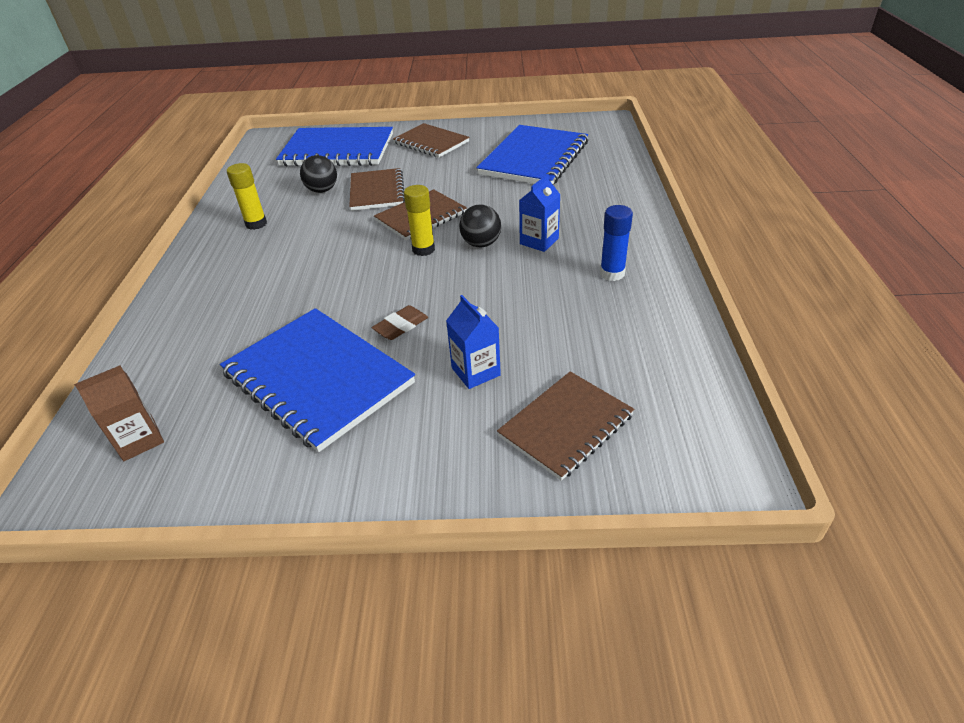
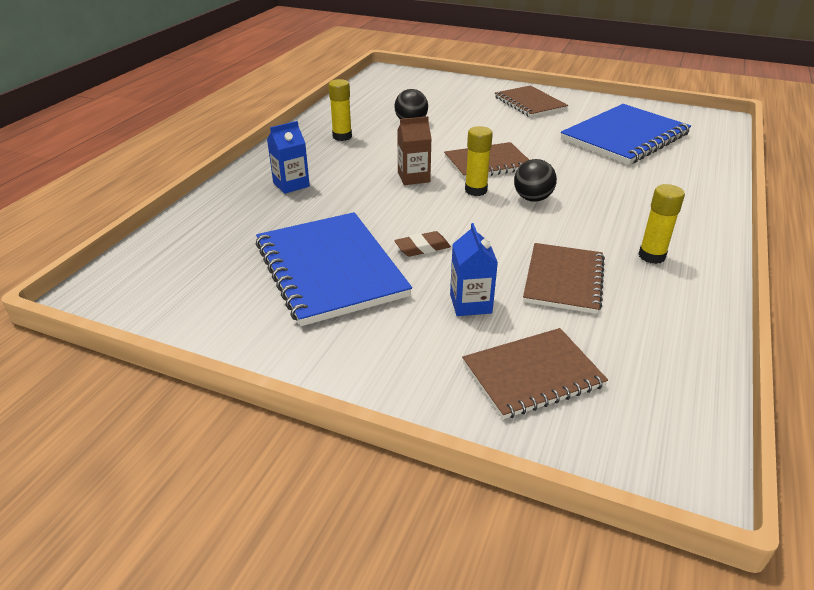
camera: 20 degrees right, 5 degrees down
brown carton [74,366,164,461] -> brown carton moved to [397,116,432,185]
blue notebook [276,127,393,166] -> none
brown notebook [349,168,405,211] -> brown notebook moved to [523,243,605,314]
blue carton [519,174,561,252] -> blue carton moved to [267,121,310,194]
blue glue stick [600,205,633,281] -> yellow glue stick [639,184,685,264]

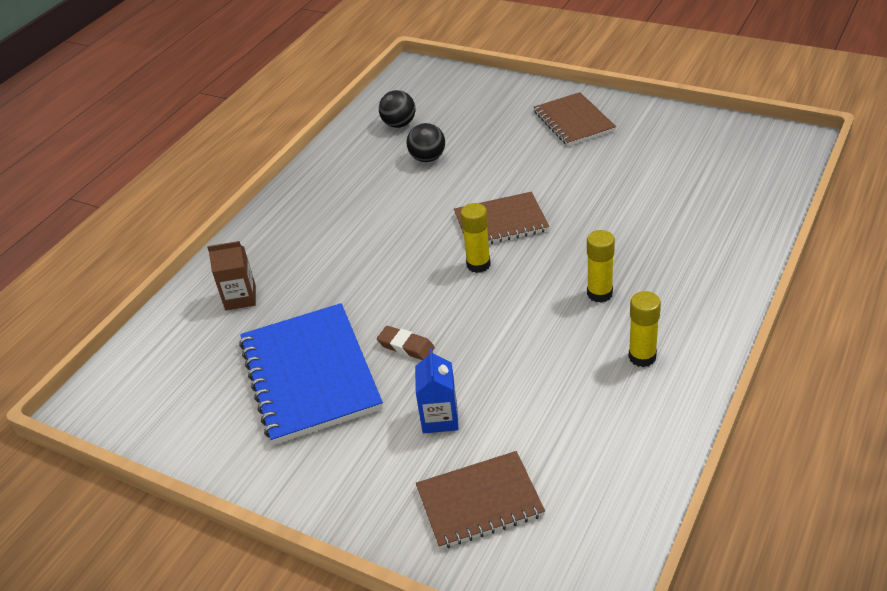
camera: 10 degrees right, 5 degrees up
blue carton [267,121,310,194] -> none
yellow glue stick [328,79,352,141] -> yellow glue stick moved to [587,230,615,303]
brown eraser [394,231,451,257] -> brown eraser turned 45 degrees clockwise [377,326,435,360]
brown carton [397,116,432,185] -> brown carton moved to [207,241,256,310]
black ball [514,159,557,202] -> black ball moved to [379,90,416,128]
brown notebook [523,243,605,314] -> none
blue notebook [561,104,691,165] -> none

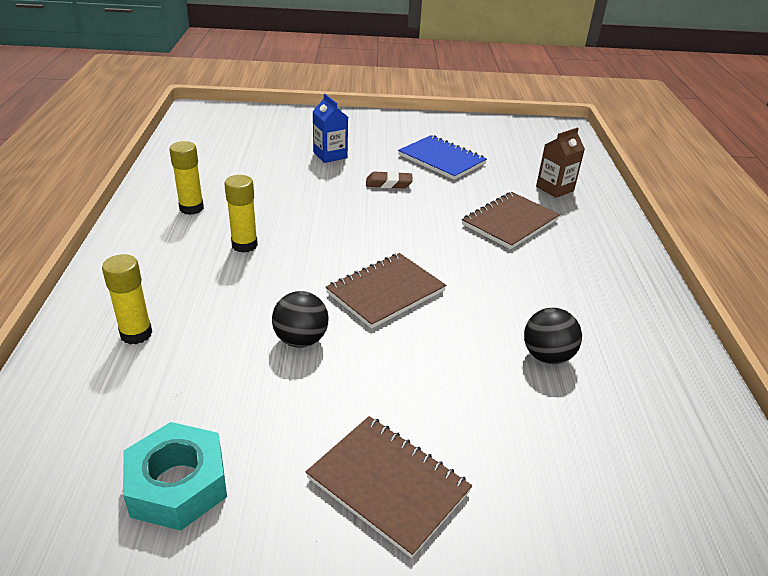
camera: 145 degrees right, 5 degrees down
blue notebook [239,303,383,445] -> blue notebook [398,135,487,180], size x0.63
black ball [379,90,416,128] -> black ball moved to [272,291,329,348]
brown notebook [416,451,545,549] -> brown notebook moved to [462,192,560,249]
yellow glue stick [461,203,491,273] -> yellow glue stick moved to [102,254,152,344]
none -> turquoise nut [123,422,227,531]

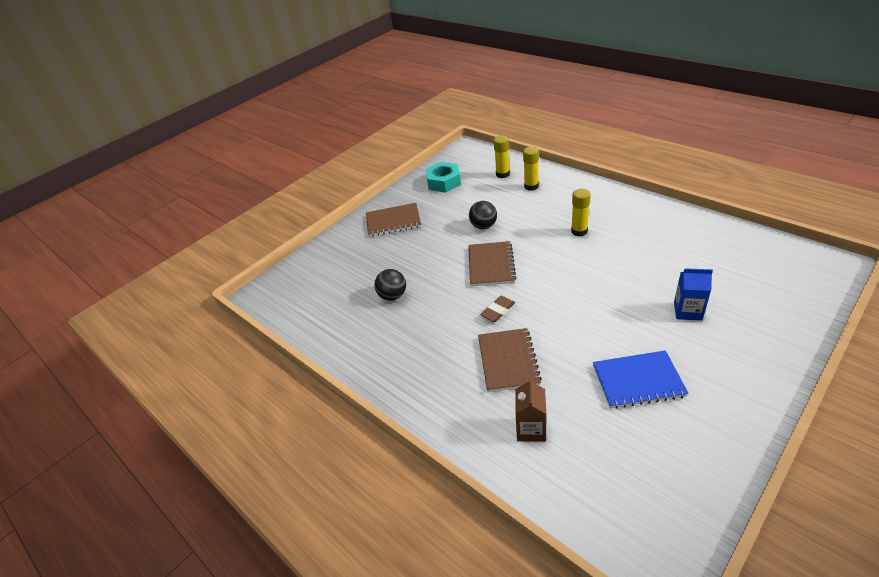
camera: 140 degrees right, 5 degrees up
yellow glue stick [169,141,204,215] -> yellow glue stick moved to [494,136,510,178]
brown eraser [366,171,413,188] -> brown eraser moved to [481,296,515,322]

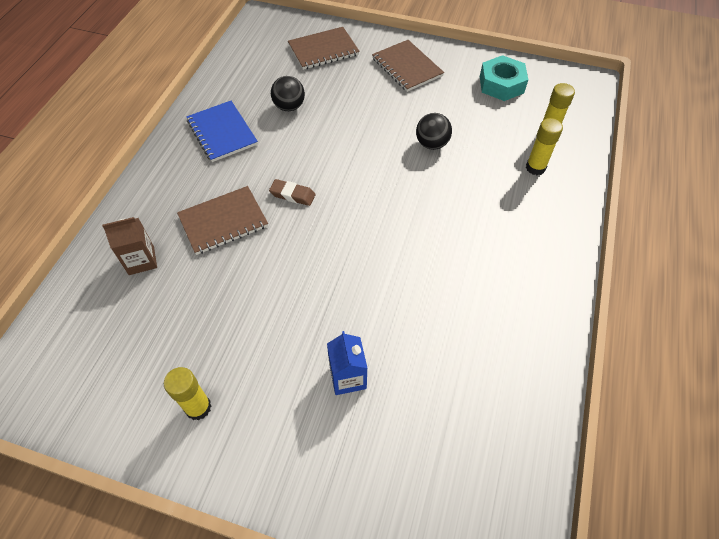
camera: 60 degrees right, 15 degrees up
brown notebook [468,241,517,286] -> brown notebook moved to [288,27,360,70]
yellow glue stick [571,189,591,237] -> yellow glue stick moved to [164,367,211,420]
blue notebook [593,350,689,409] -> blue notebook moved to [186,101,258,162]

